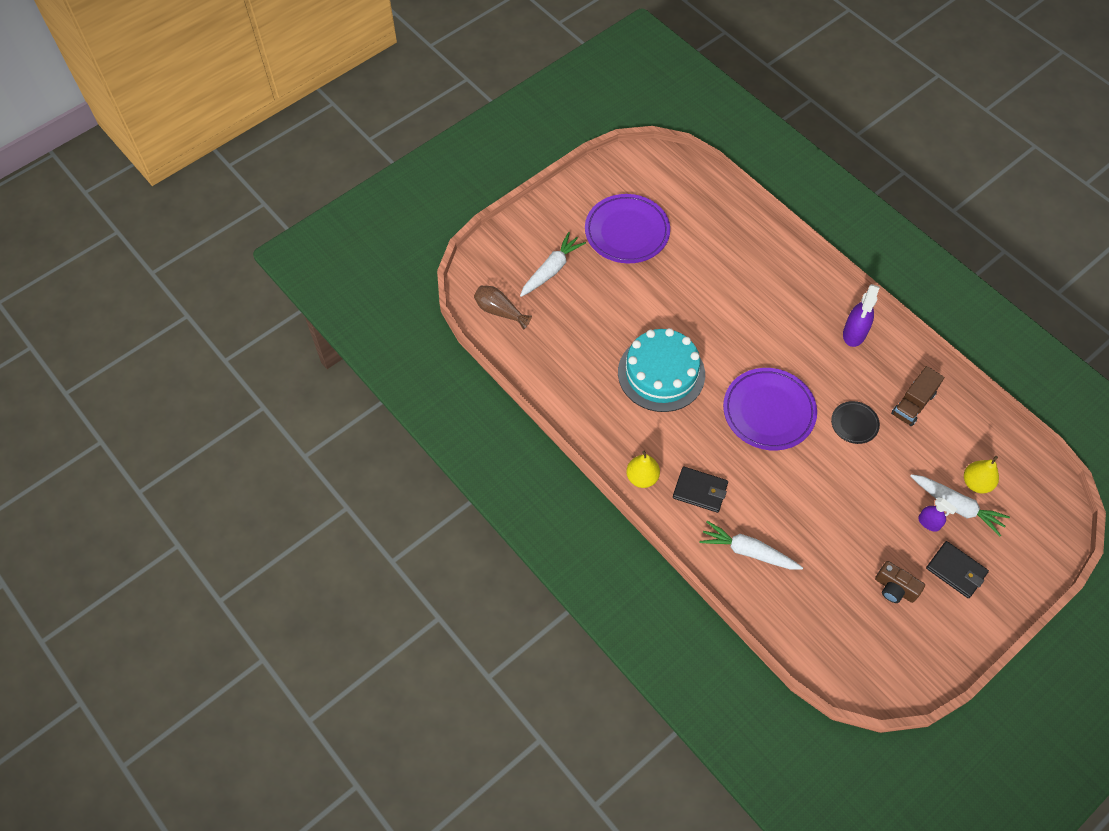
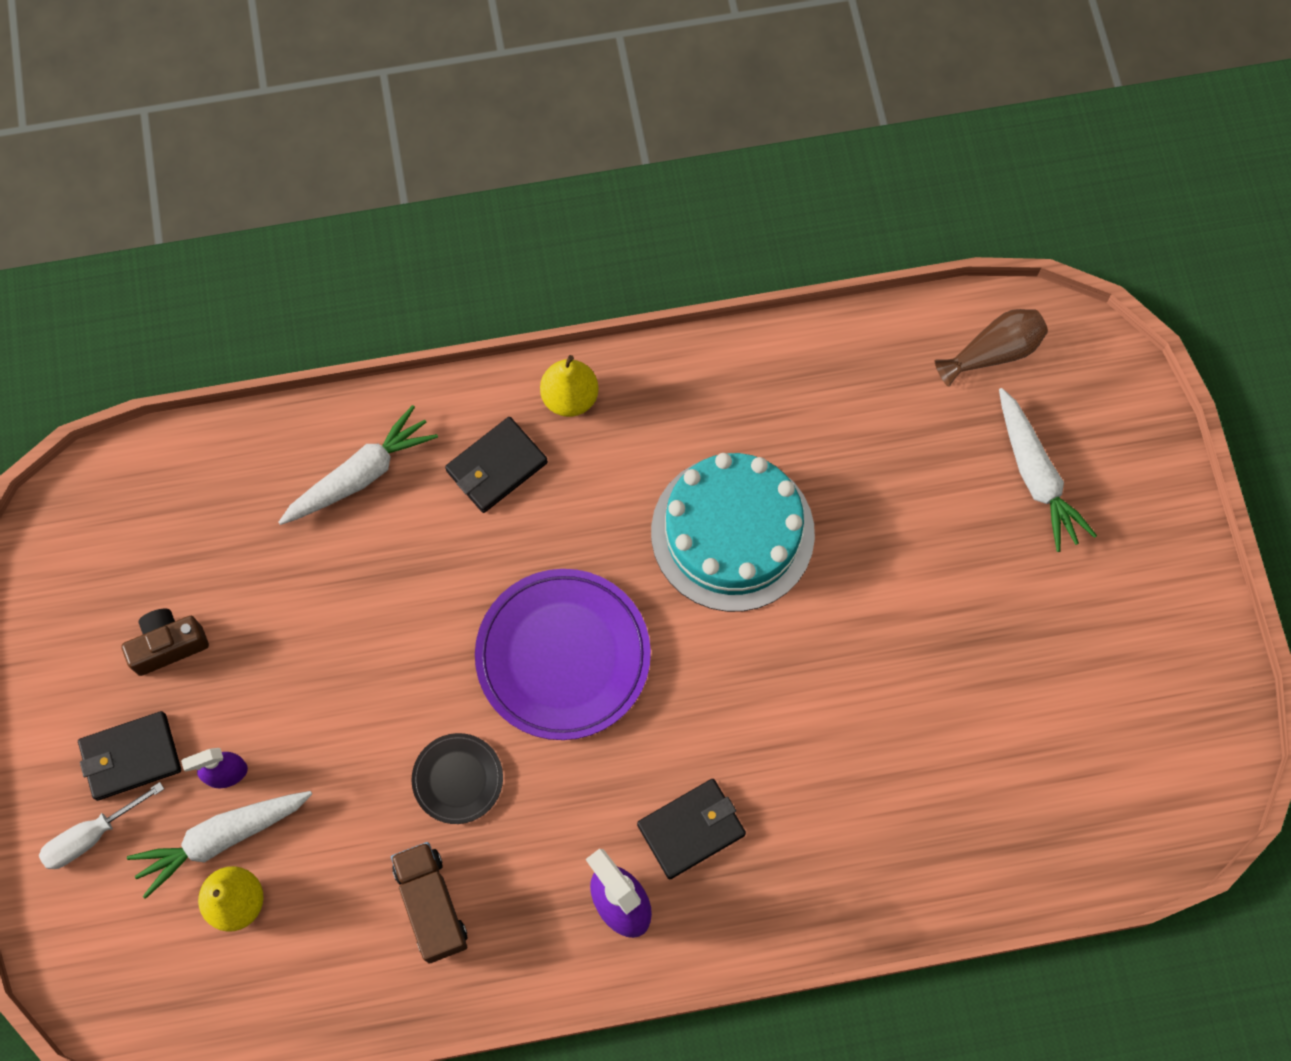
camera: 120 degrees right, 10 degrees up
purple plate [585,194,670,263] -> none
none -> white screwdriver [39,782,164,869]
none -> black wallet [637,779,746,879]

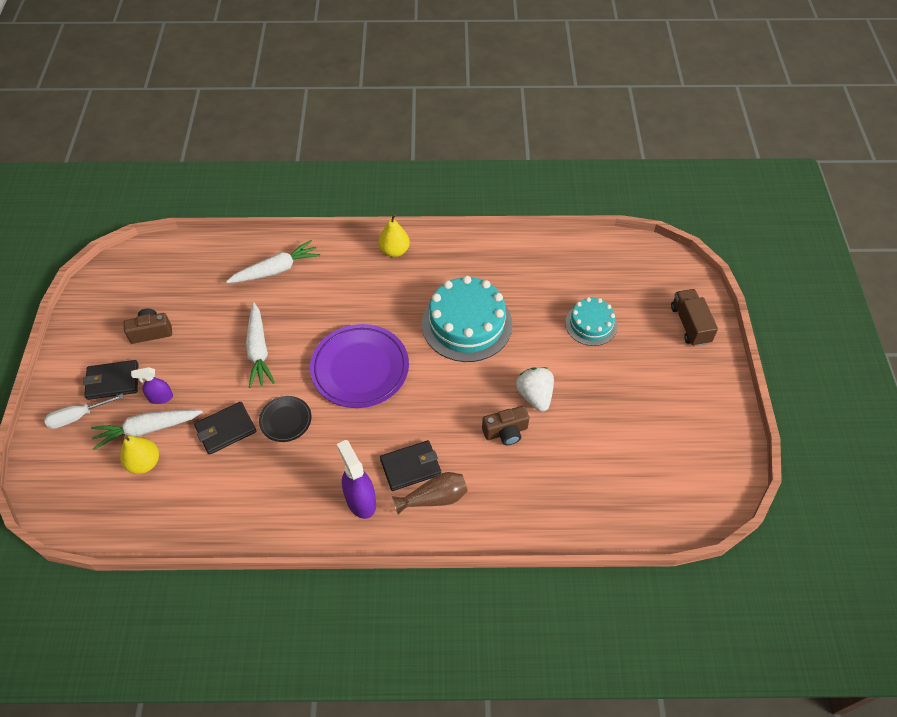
camera: 10 degrees right, 15 degrees down
brown truck [391,842,467,964] -> brown truck moved to [671,289,718,346]
black wallet [445,417,548,513] -> black wallet moved to [194,402,256,455]
brown vase [935,309,1048,387] -> brown vase moved to [392,472,468,515]
white carrot [999,388,1097,552] -> white carrot moved to [246,302,275,388]
none -> brown camera [482,406,529,445]
none -> white strawberry [516,367,554,412]
none -> turquoise cake [565,297,617,346]

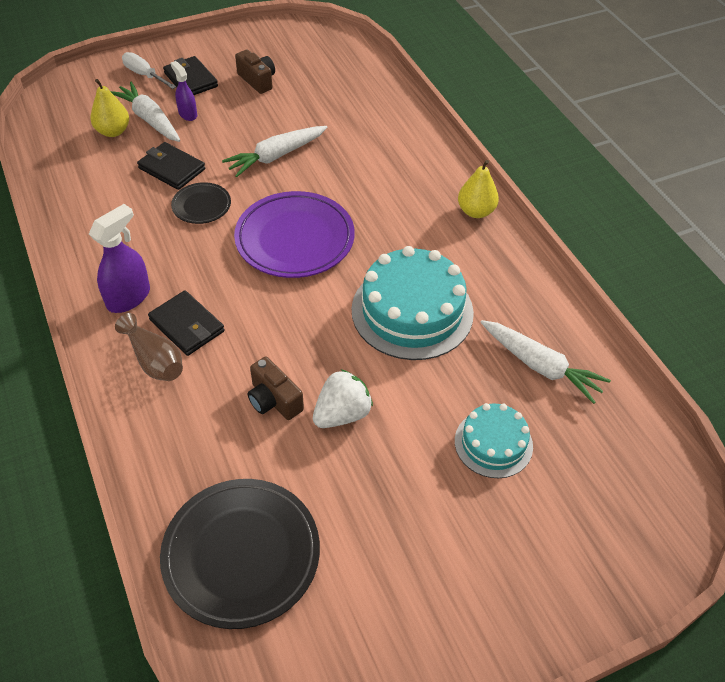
camera: 65 degrees right, 5 degrees down
white carrot [226,240,320,283] -> white carrot moved to [480,320,611,404]
brown truck [671,289,718,346] -> none
none -> black plate [160,479,320,629]

